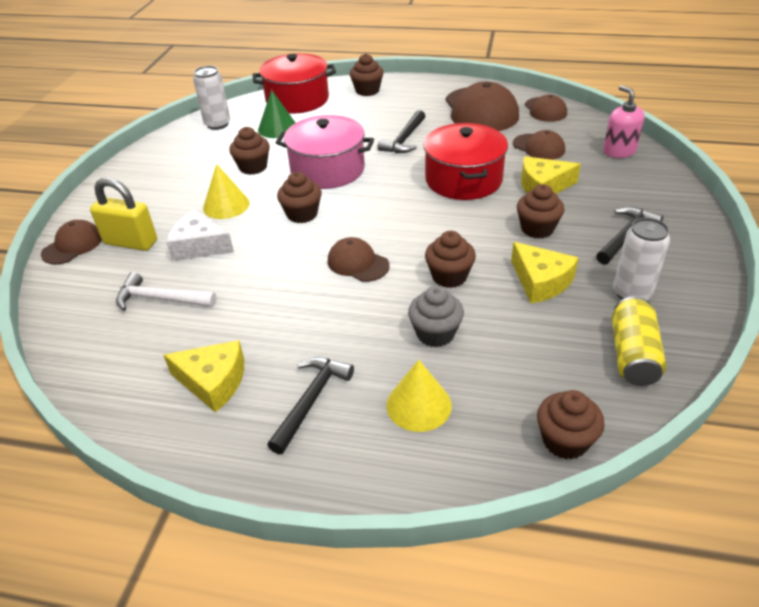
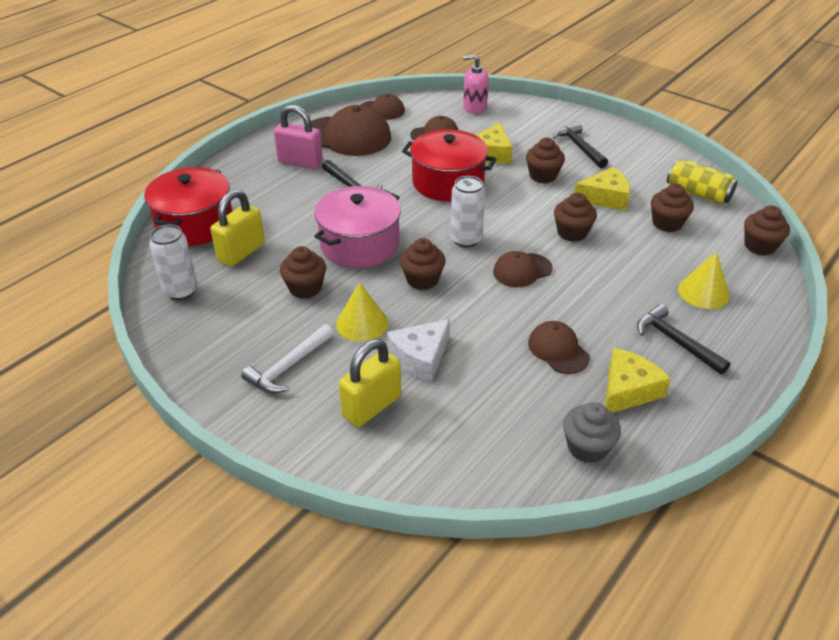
camera: 65 degrees left, 0 degrees up
brown cap [41,220,102,264] -> brown cap moved to [528,321,590,374]
white hammer [116,272,217,311] -> white hammer moved to [241,324,334,393]
green cone [258,90,296,138] -> yellow padlock [210,189,265,267]
brown cupcake [350,54,384,96] -> brown cupcake moved to [651,183,694,232]
grey cupcake [408,286,464,347] -> grey cupcake moved to [563,402,621,463]
white can [613,218,670,300] -> white can moved to [450,176,485,247]
none -> pink padlock [274,105,323,169]

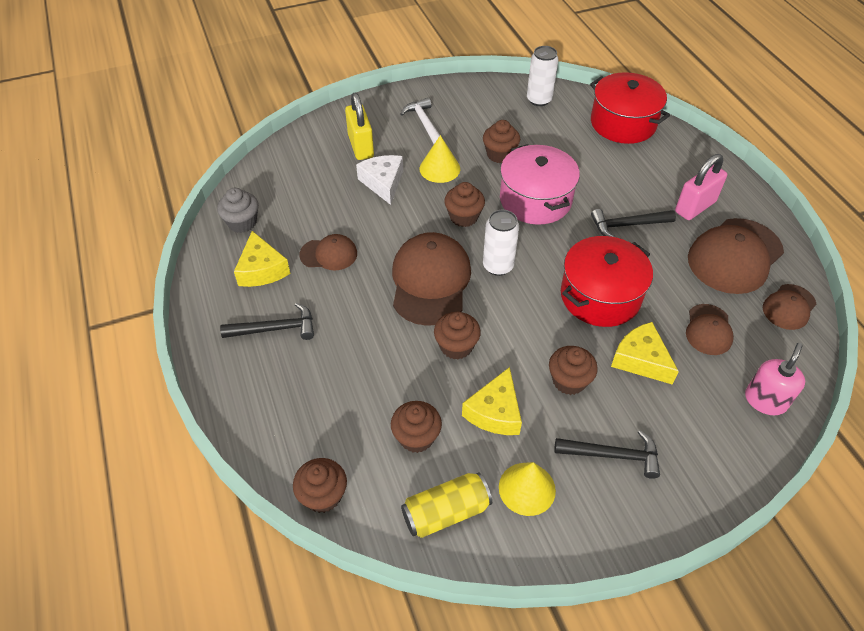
camera: 120 degrees right, 10 degrees up
yellow padlock [210,189,265,267] -> none
brown cap [493,251,553,287] -> brown cap [392,232,471,326], size x1.85
yellow cone [678,252,730,309] -> yellow cone moved to [499,462,556,516]

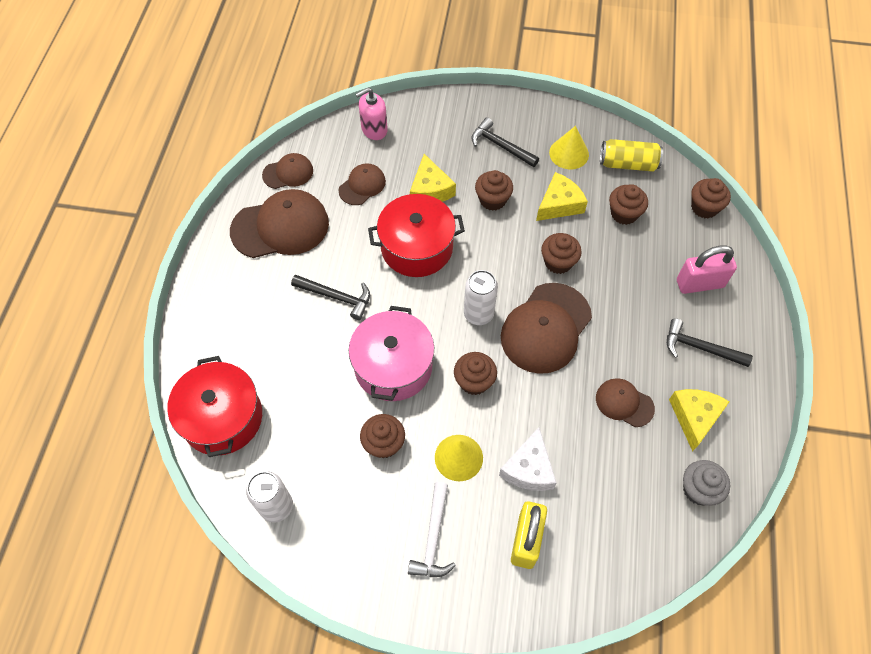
camera: 150 degrees left, 10 degrees up
pink padlock [675,154,727,220] -> pink padlock moved to [677,245,737,294]

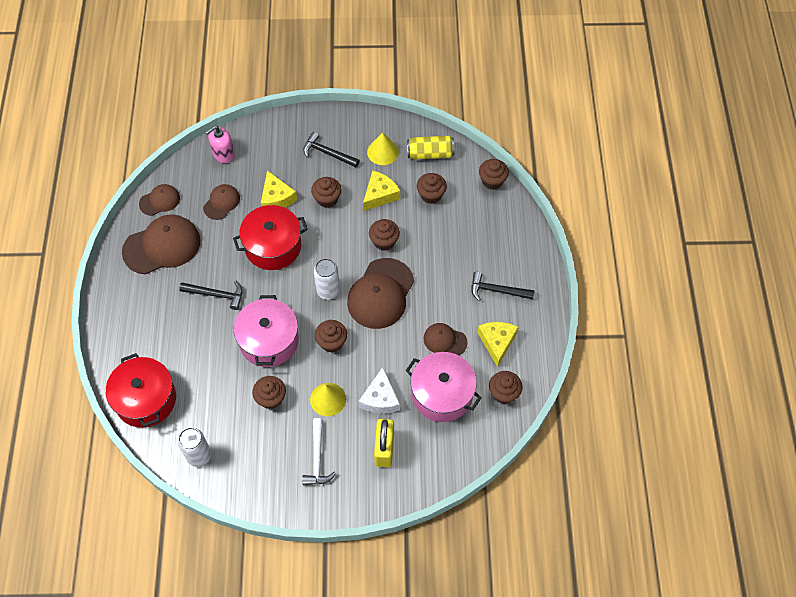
camera: 10 degrees left, 0 degrees up
pink padlock [677,245,737,294] -> none
grey cupcake [683,460,730,506] -> brown cupcake [489,371,522,404]
none -> pink pot [405,352,482,422]

